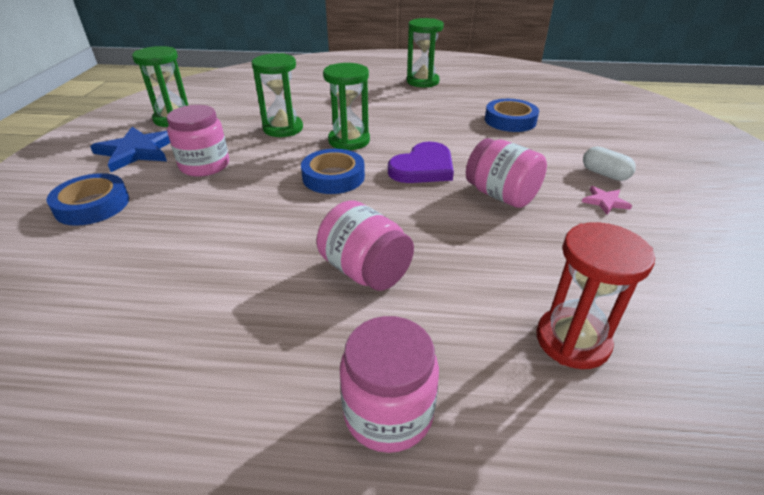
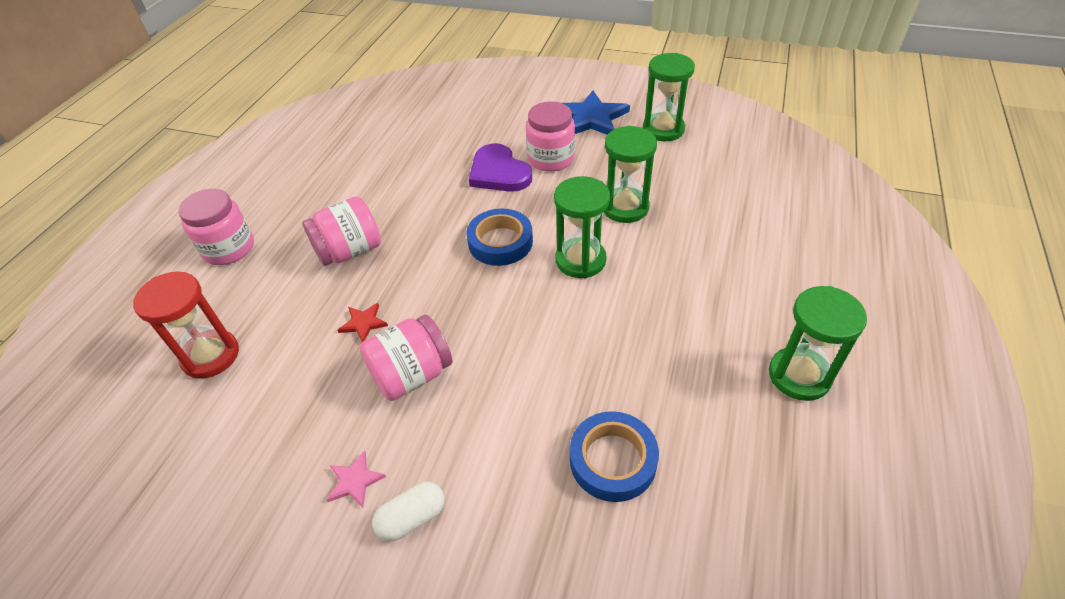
camera: 105 degrees right, 10 degrees up
blue tape [47,173,129,226] -> none
purple heart [388,142,454,183] -> purple heart moved to [469,143,532,192]
none -> red star [338,303,388,342]

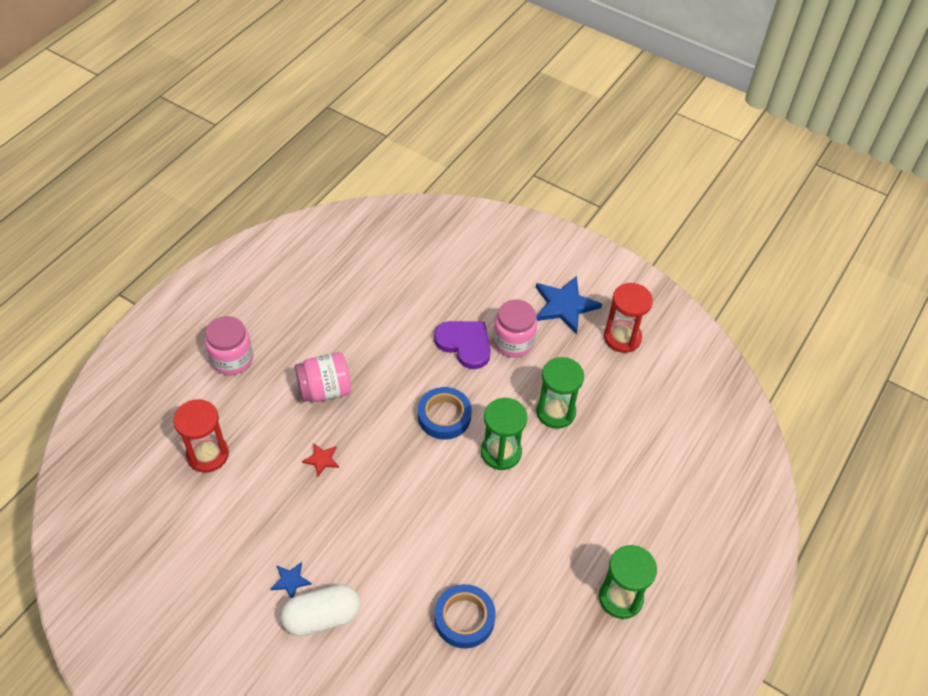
camera: 10 degrees right, 5 degrees up
pink star [327,450,386,508] -> blue star [270,562,312,598]
pink jar [359,315,452,401] -> none
white capsule [373,481,445,541] -> white capsule [281,584,360,636], size x1.60
purple heart [469,143,532,192] -> purple heart turned 150 degrees clockwise [434,321,491,369]
green hourglass [643,53,695,141] -> red hourglass [604,283,653,353]

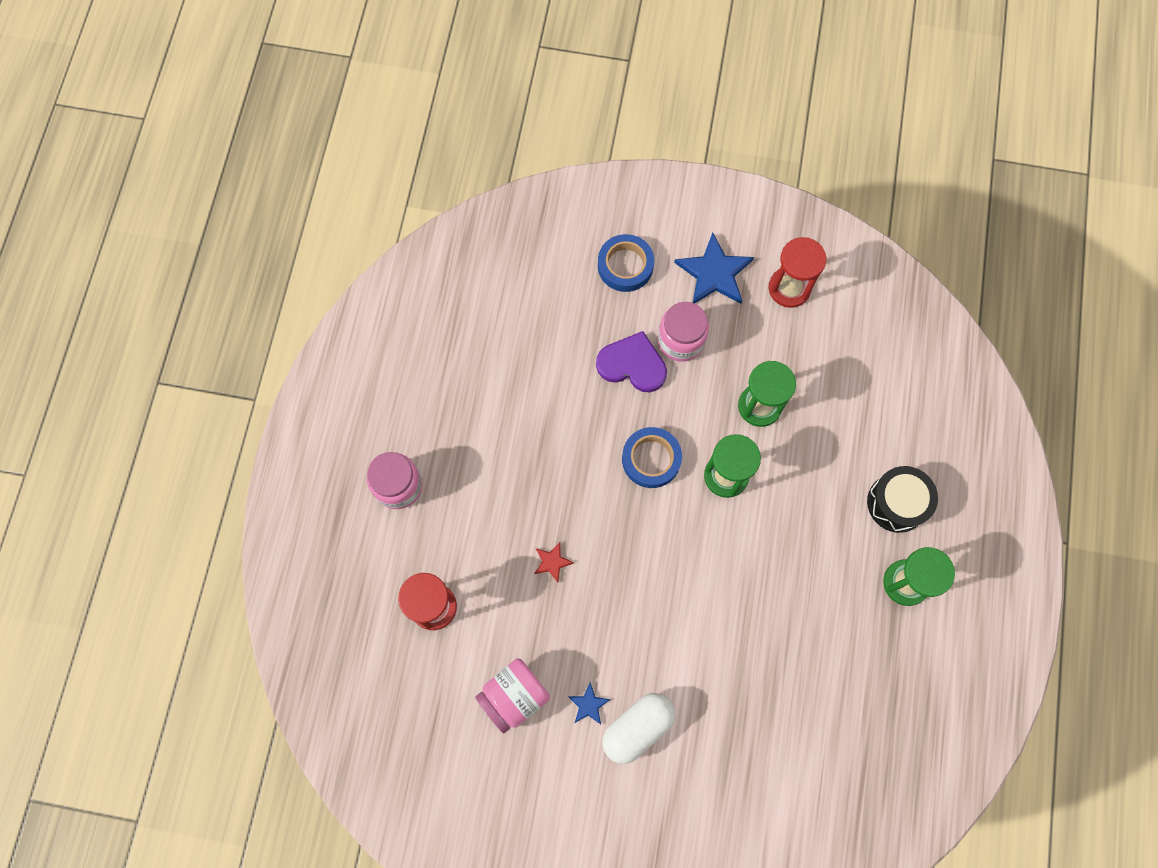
camera: 20 degrees left, 20 degrees up
pink jar [295,352,351,402] -> pink jar moved to [475,658,550,734]
blue tape [434,584,496,648] -> blue tape moved to [598,234,654,292]
none -> black drum [867,466,938,533]

